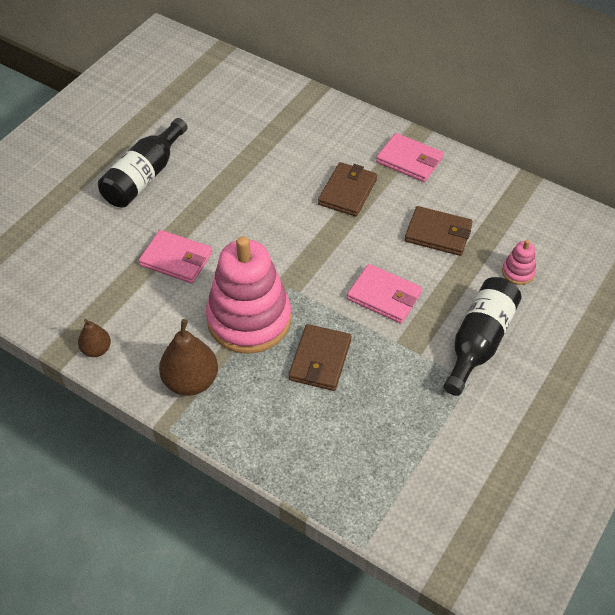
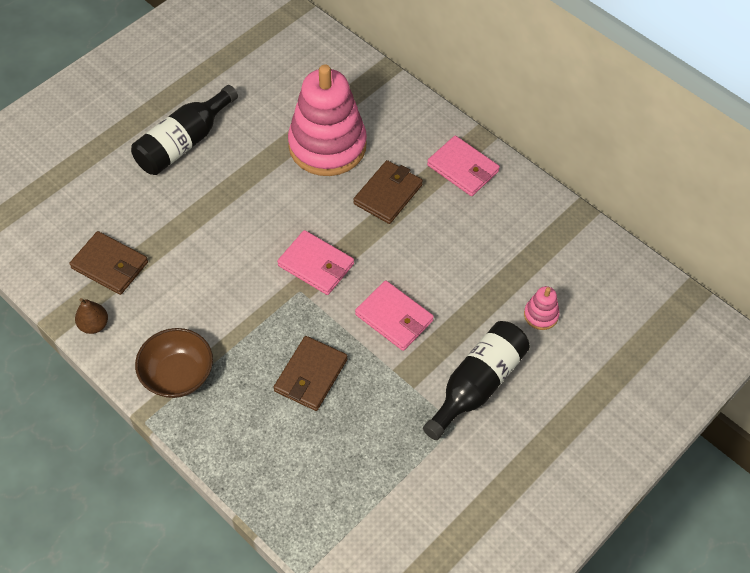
camera: 10 degrees right, 5 degrees up
pink wallet [139,230,212,283] -> pink wallet moved to [277,230,354,295]
brown pear [159,319,218,396] -> brown bowl [135,328,213,398]
pink stacking toy [206,236,291,354] -> pink stacking toy moved to [288,64,367,176]
brown wallet [405,206,473,256] -> brown wallet moved to [69,231,148,295]

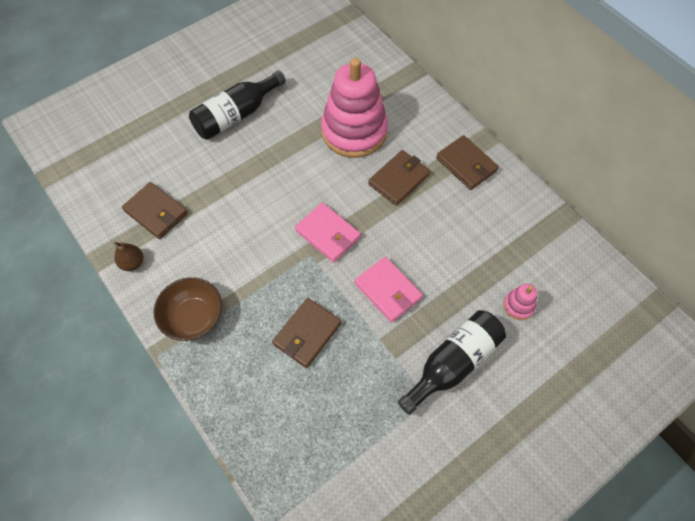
camera: 10 degrees right, 5 degrees up
pink wallet [427,136,500,196] -> brown wallet [436,135,499,190]

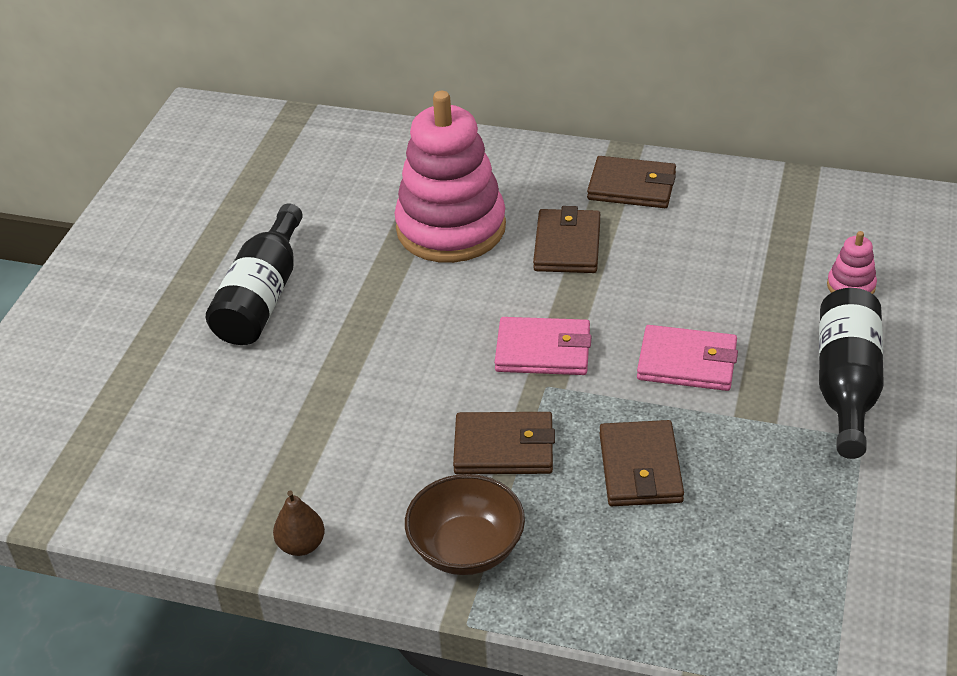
camera: 35 degrees left, 20 degrees down
brown wallet [122,182,188,239] -> brown wallet moved to [453,412,555,474]

